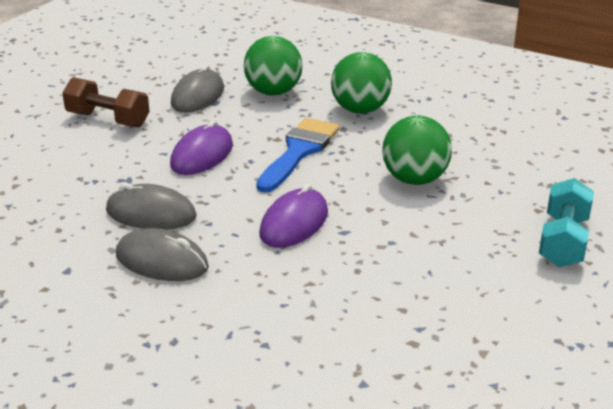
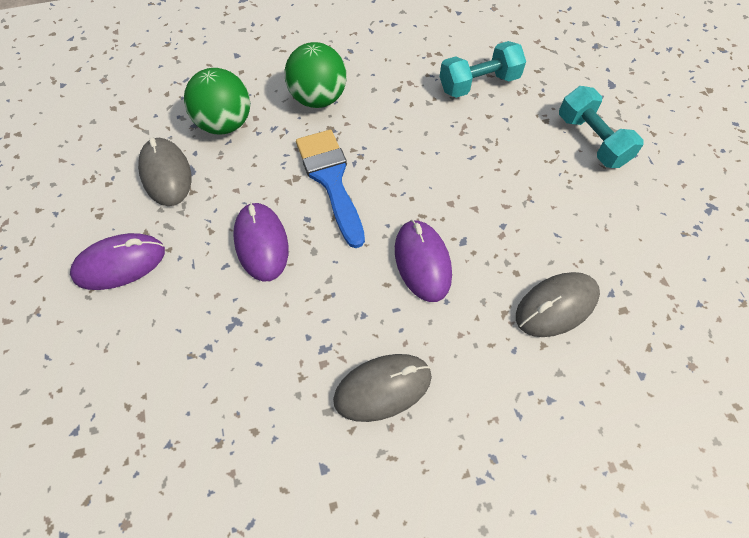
camera: 45 degrees left, 30 degrees up
brown dumbbell [62,77,150,127] -> purple mouse [70,233,165,290]
grey mouse [106,183,197,230] -> grey mouse moved to [516,272,600,337]
green ball [382,115,452,185] -> none
none -> turquoise dumbbell [440,41,526,98]

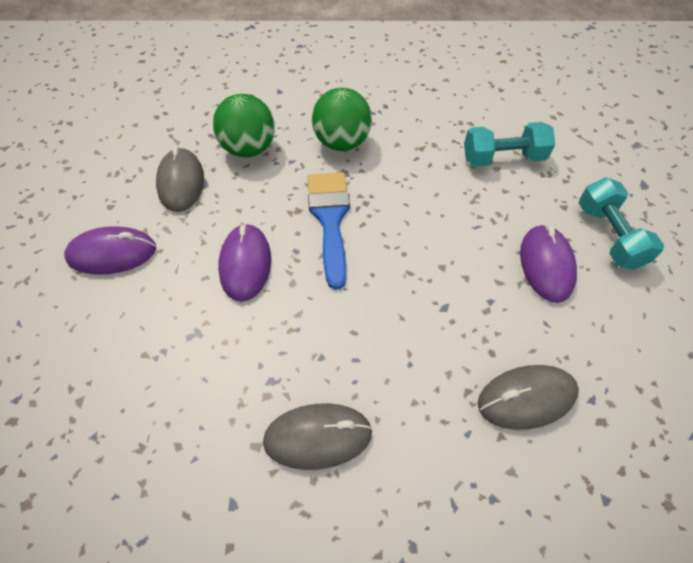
camera: 15 degrees right, 5 degrees down
purple mouse [395,220,452,302] -> purple mouse moved to [520,224,577,303]

